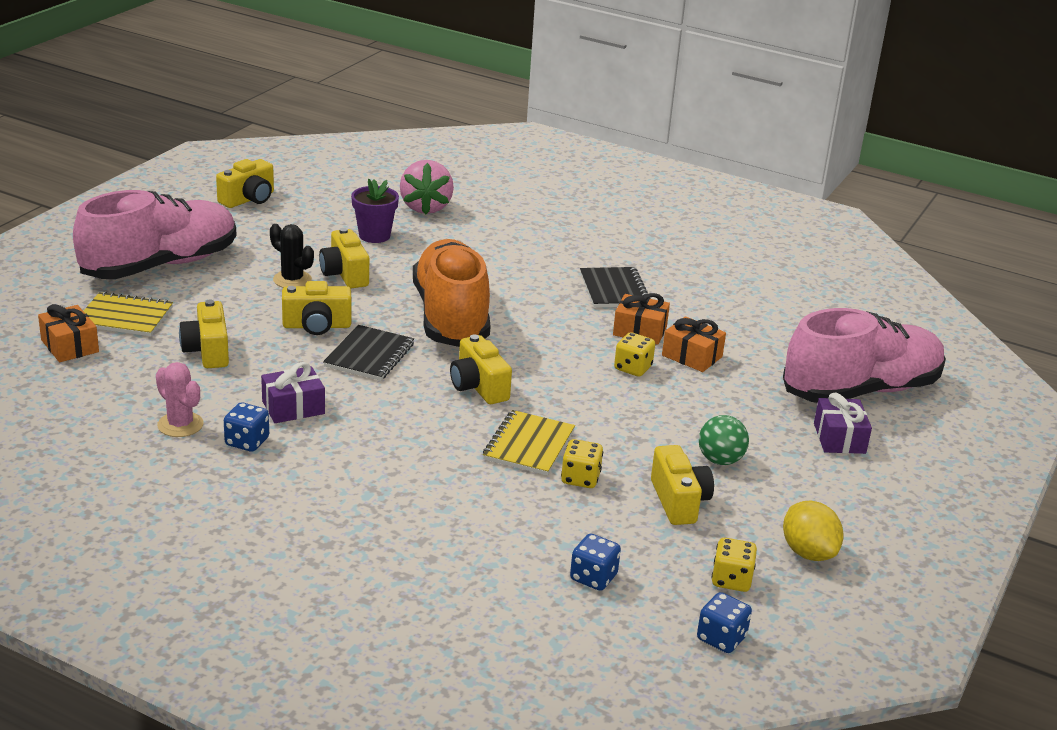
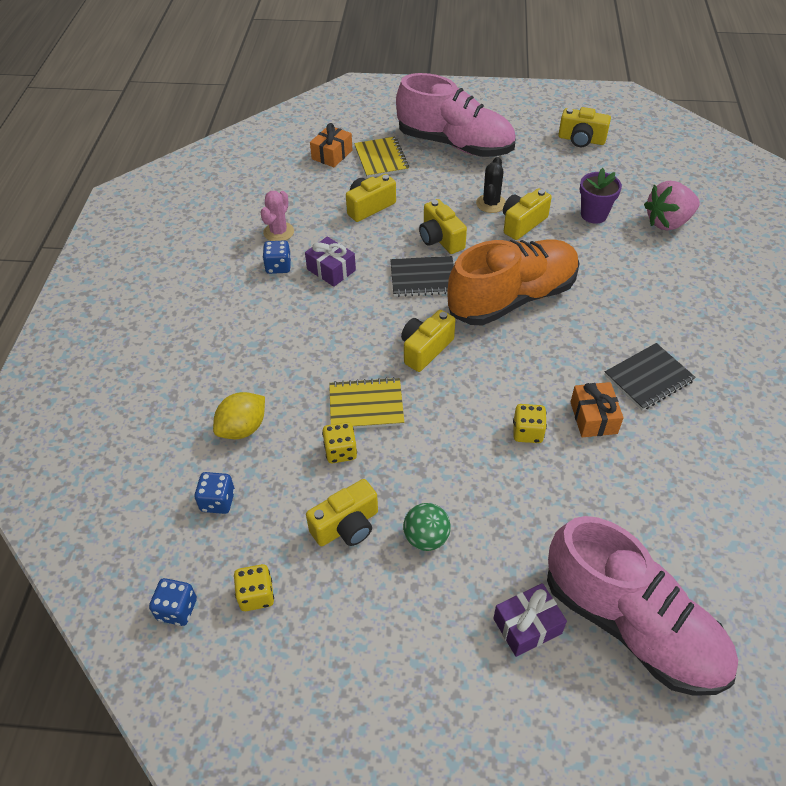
camera: 70 degrees right, 20 degrees up
orange gift [662,316,726,372] -> none
yellow lemon [783,501,844,561] -> yellow lemon moved to [213,392,265,439]

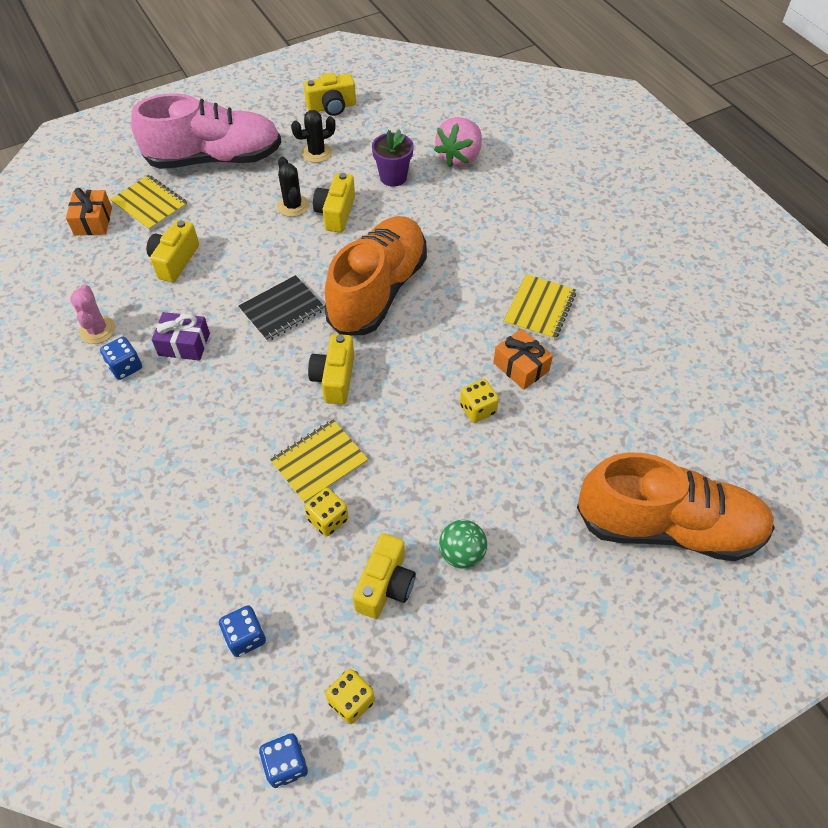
camera: 35 degrees left, 5 degrees up
yellow lemon [213,392,265,439] -> none
yellow camera [419,199,467,254] -> none
purple gift [493,583,567,657] -> none
pink shoe [547,516,738,696] -> orange shoe [577,453,775,561]
black notebook [605,343,696,411] -> yellow notebook [504,274,576,340]
none -> black cactus [291,110,336,163]

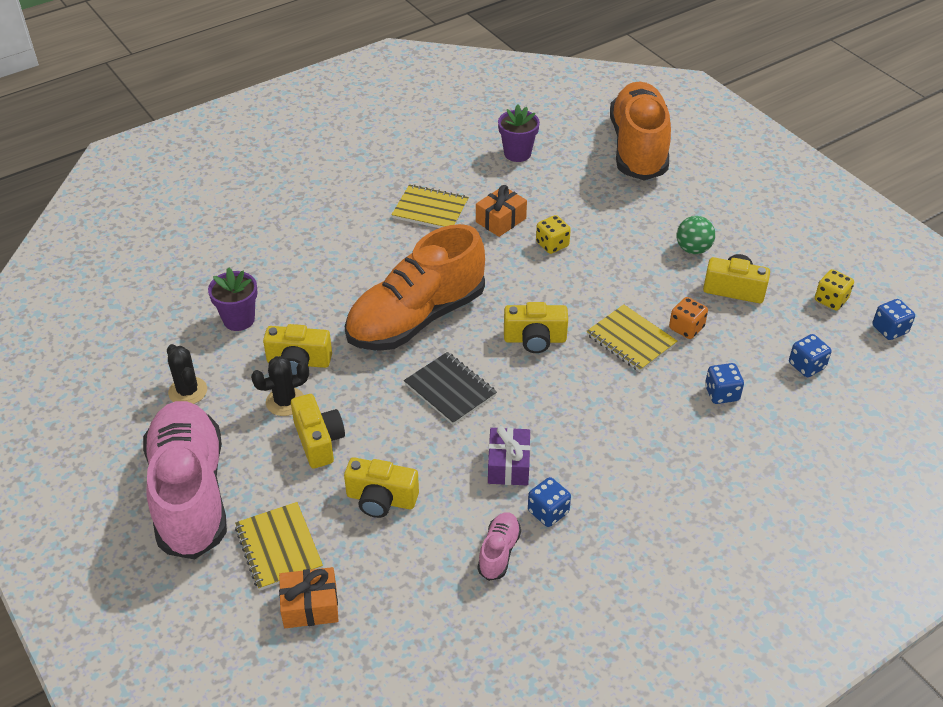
camera: 95 degrees left, 10 degrees down
pink cactus [70,284,116,344] -> pink shoe [478,512,521,581]
yellow notebook [110,175,188,231] -> yellow notebook turned 60 degrees counterclockwise [235,502,323,590]
yellow camera [303,73,356,116] -> yellow camera moved to [291,394,345,469]
yellow dice [305,488,348,537] -> orange dice [669,297,708,339]
orange shoe [324,216,427,336] -> orange shoe turned 60 degrees counterclockwise [345,224,485,351]
pink strawberry [434,117,482,167] -> none
none -> purple flower pot [498,104,540,162]
none -> blue dice [705,363,744,404]

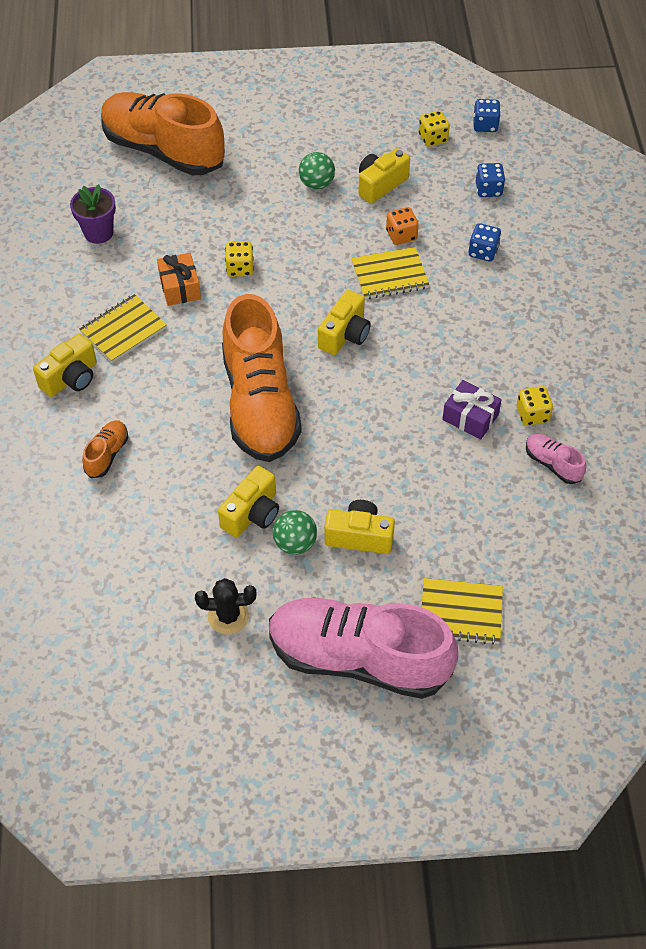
camera: 60 degrees left, 10 degrees up
purple flower pot [208,267,258,331] -> none
black cactus [251,356,309,416] -> green ball [273,510,317,555]
orange gift [279,567,338,628] -> none
yellow camera [344,457,419,518] -> yellow camera moved to [33,333,97,397]
black notebook [404,352,497,425] -> none
blue dice [528,477,571,527] -> yellow dice [516,386,553,426]
none -> orange shoe [82,420,128,478]

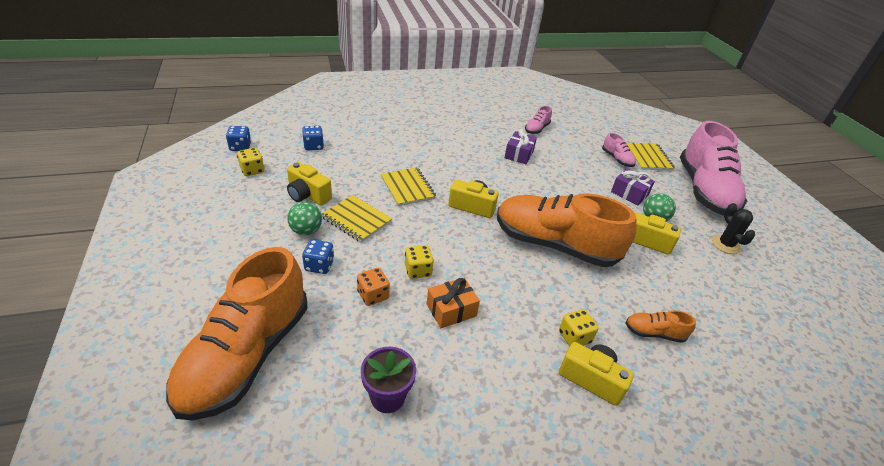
camera: 105 degrees left, 15 degrees down
yellow notebook [79,294,167,363] -> yellow notebook moved to [322,195,392,243]
orange shoe [222,294,302,462] -> orange shoe turned 135 degrees counterclockwise [497,193,636,267]
yellow camera [324,500,395,554] -> purple gift [611,168,655,205]
orange dice [386,207,419,245] -> orange dice moved to [357,268,390,306]
blue dice [468,223,501,262] -> blue dice moved to [302,239,334,274]
yellow dice [516,386,553,426] -> yellow dice moved to [559,309,599,346]
none -> pink shoe [602,133,636,167]

